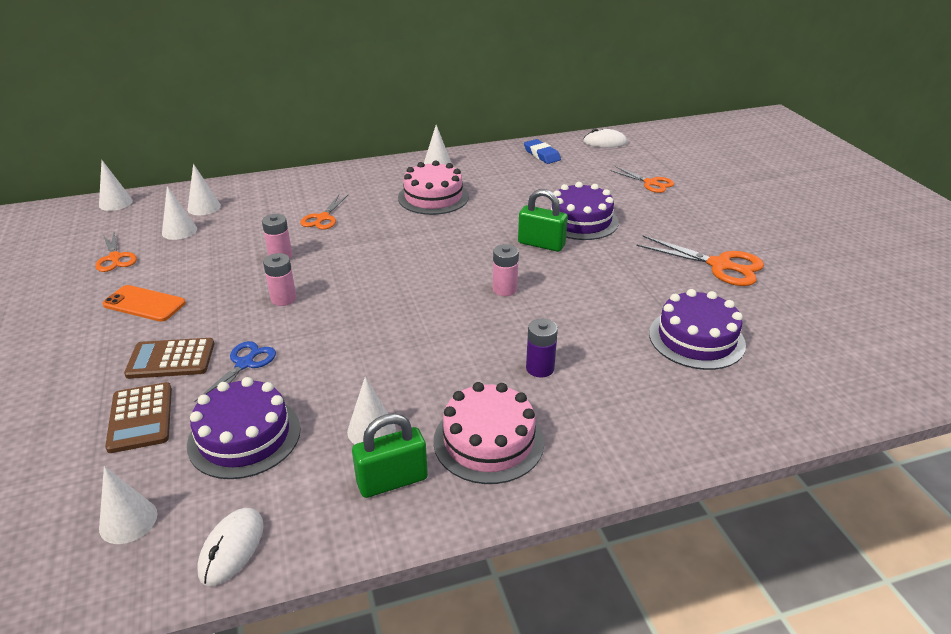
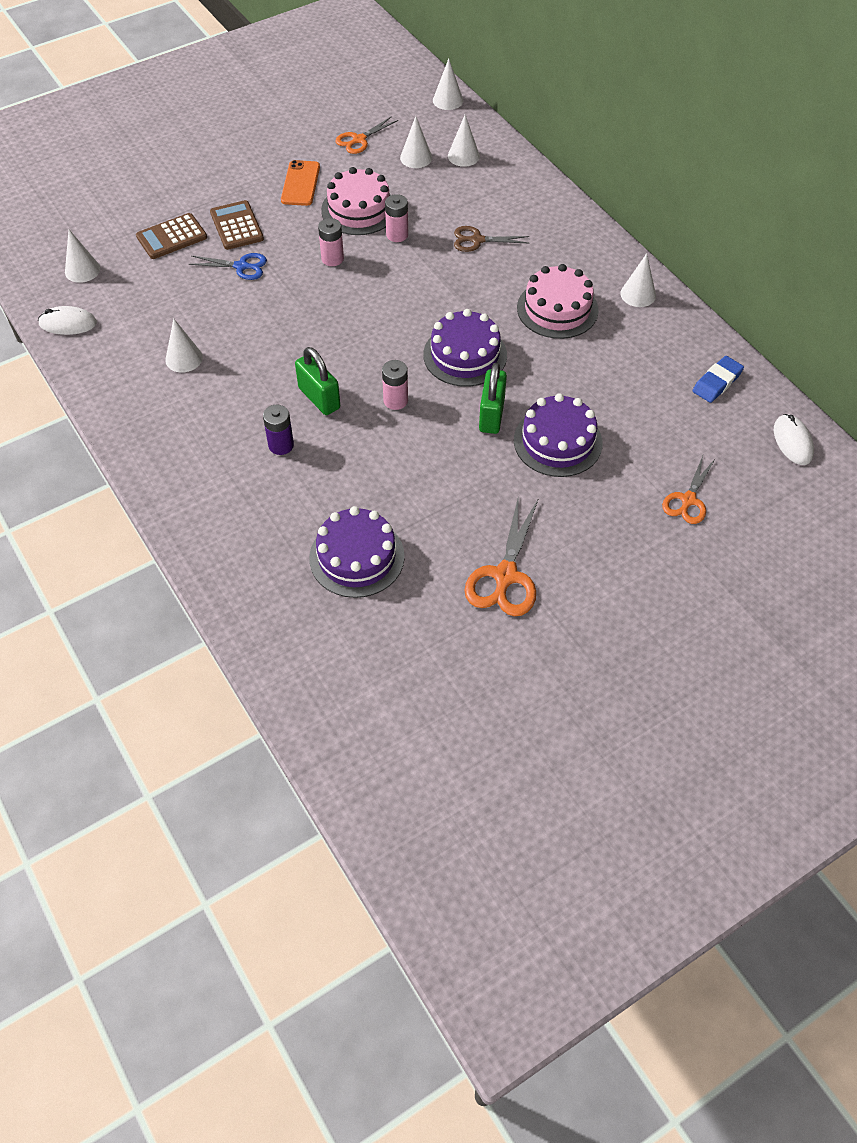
camera: 75 degrees right, 20 degrees up
purple cake [187,377,301,479] -> purple cake moved to [423,309,507,387]
orange scissors [300,195,348,230] -> brown scissors [454,226,530,252]
green padlock [352,413,428,498] -> green padlock moved to [295,347,340,415]
pink cake [434,382,544,484] -> pink cake moved to [321,167,391,235]

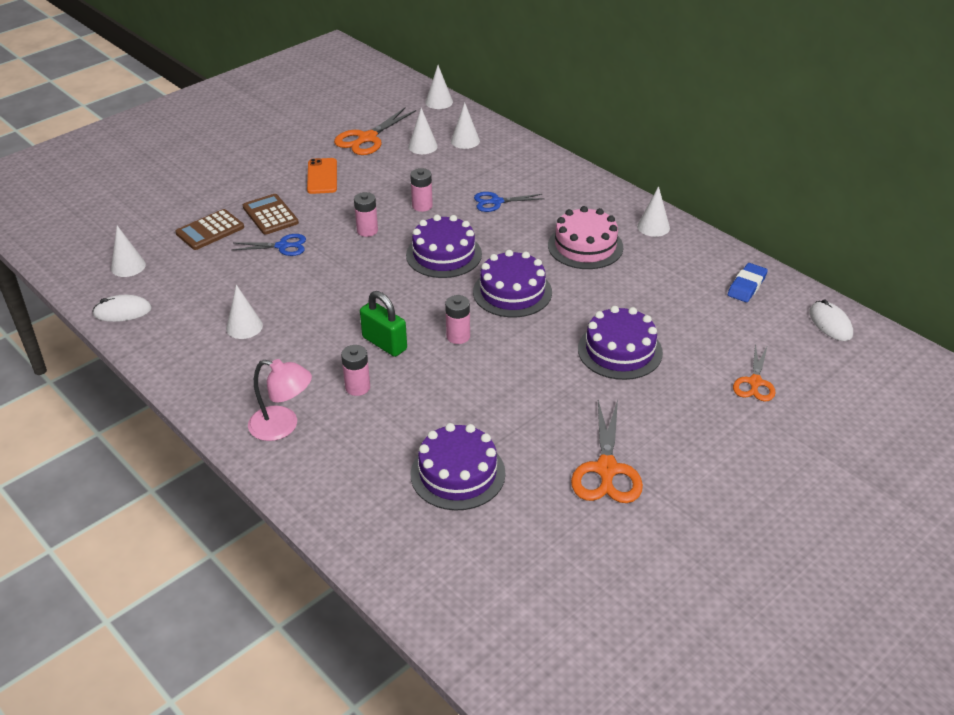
camera: 10 degrees left, 15 degrees down
purple battery [263,405,294,455] -> pink battery [341,345,370,396]
pink cake [321,167,391,235] -> none
orange scissors [335,116,398,154] -> orange scissors [334,108,416,155], size x1.56
brown scissors [454,226,530,252] -> blue scissors [474,192,545,212]
green padlock [479,363,507,434] -> none
none -> pink lamp [248,359,312,441]
none -> purple cake [406,215,482,278]

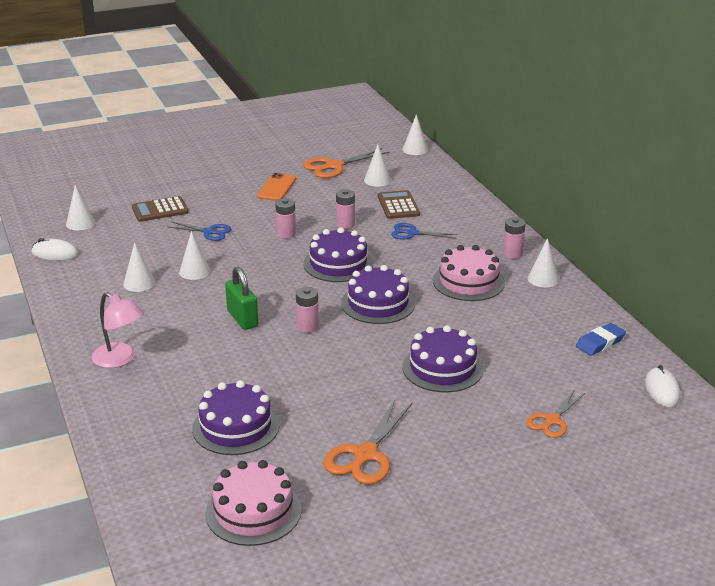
camera: 20 degrees right, 10 degrees down
brown calculator [243,194,299,235] -> brown calculator moved to [378,190,420,219]
pink battery [341,345,370,396] -> pink battery moved to [503,217,526,259]
white cone [451,102,480,149] -> white cone moved to [179,231,211,280]
none -> pink cake [205,460,301,546]

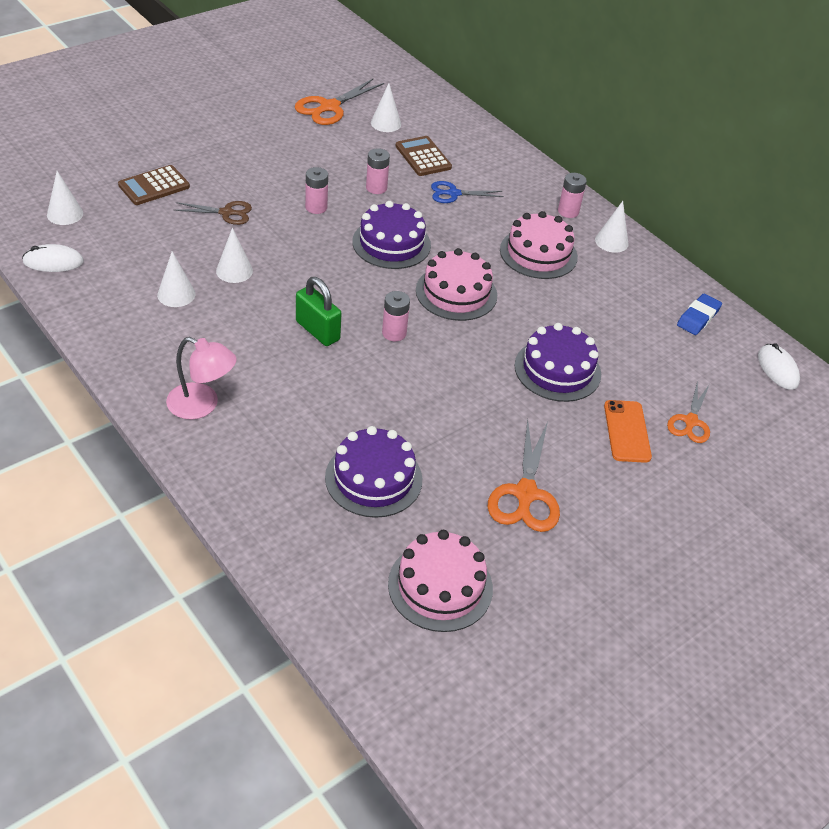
camera: 20 degrees left, 15 degrees up
blue scissors [167,222,232,241] -> brown scissors [174,201,252,225]
orange phone [257,173,296,201] -> orange phone moved to [604,400,652,463]
purple cake [341,265,415,324] -> pink cake [416,248,497,321]
white cone [402,114,428,155] -> none

